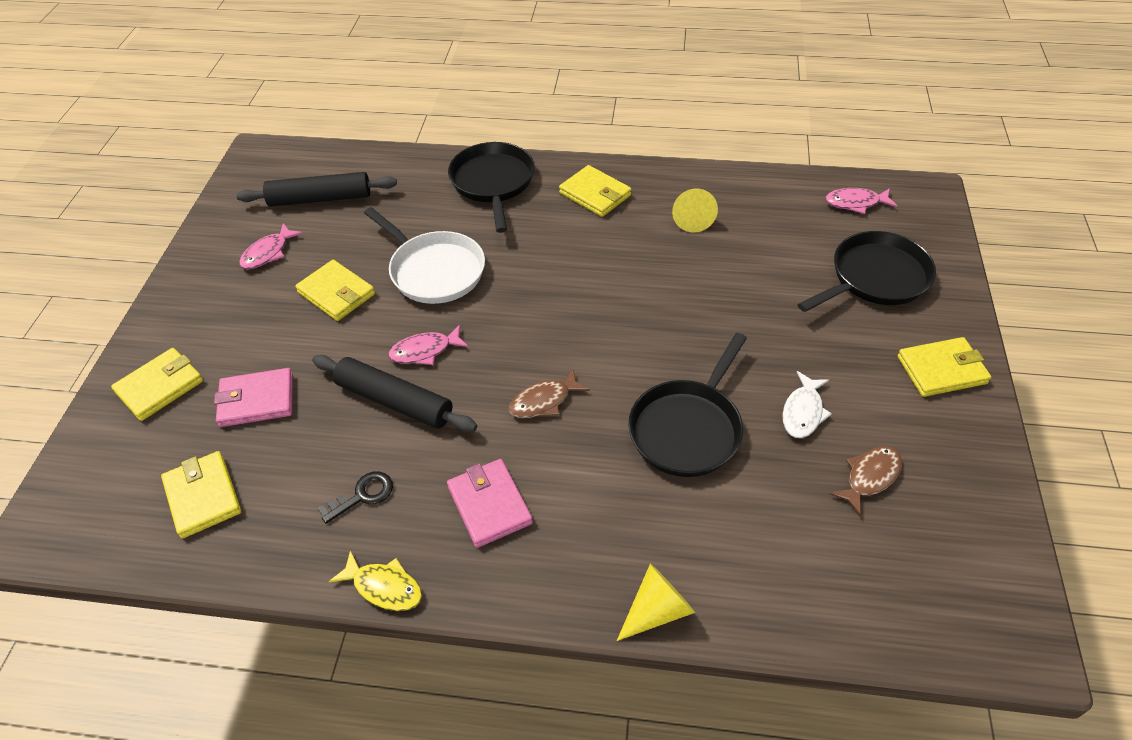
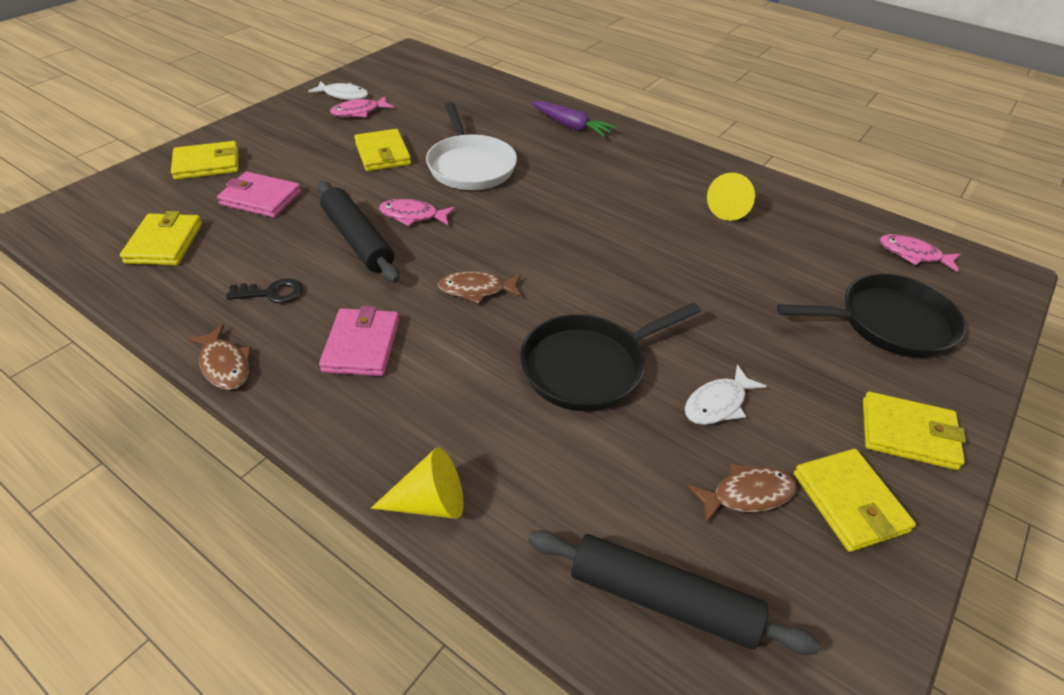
camera: 25 degrees right, 5 degrees down
black rolling pin [236,172,397,207] -> black rolling pin moved to [528,530,820,655]
yellow fish [329,550,422,611] -> brown fish [187,324,252,390]
black pan [448,142,535,233] -> purple carrot [531,101,616,137]
yellow wallet [559,165,632,217] -> yellow wallet moved to [794,449,916,552]
none -> white fish [308,81,368,100]

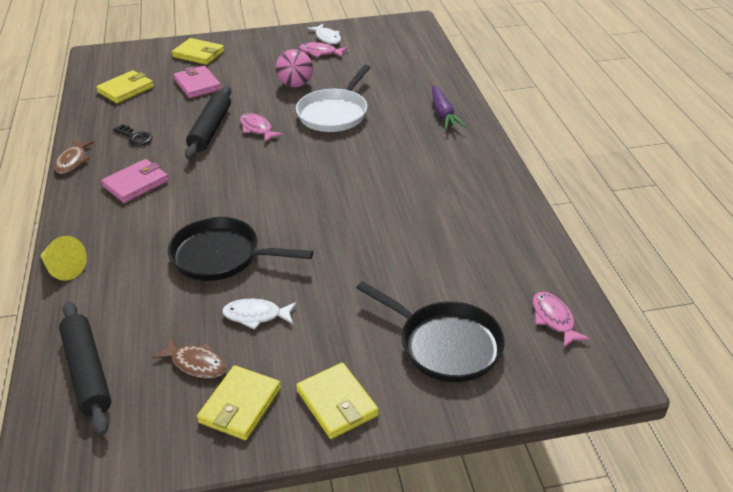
camera: 45 degrees right, 5 degrees down
yellow wallet [354,129,411,171] -> pink ball [276,49,313,87]
brown fish [438,271,522,304] -> none
yellow cone [707,173,755,221] -> none

